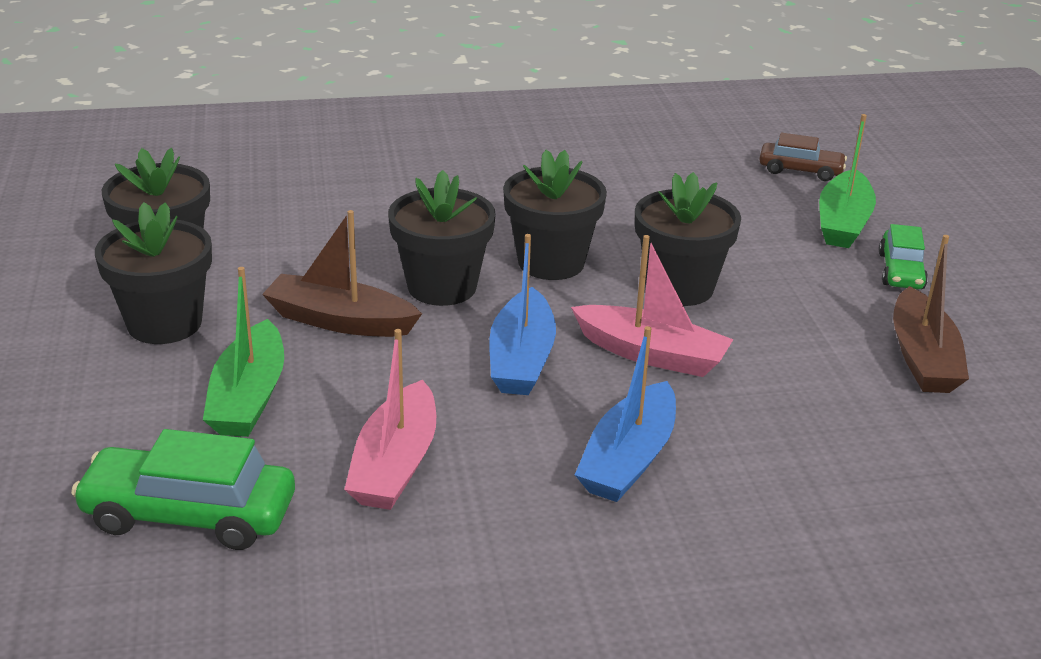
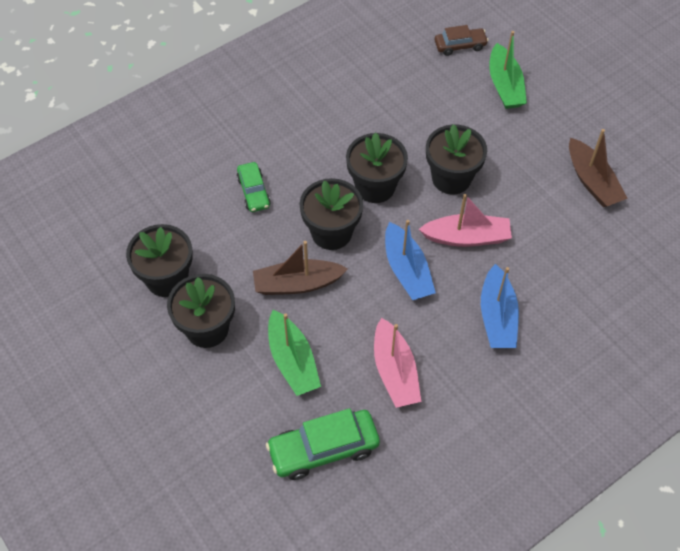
camera: 25 degrees left, 25 degrees up
green car [879,224,928,289] -> green car moved to [237,162,271,212]

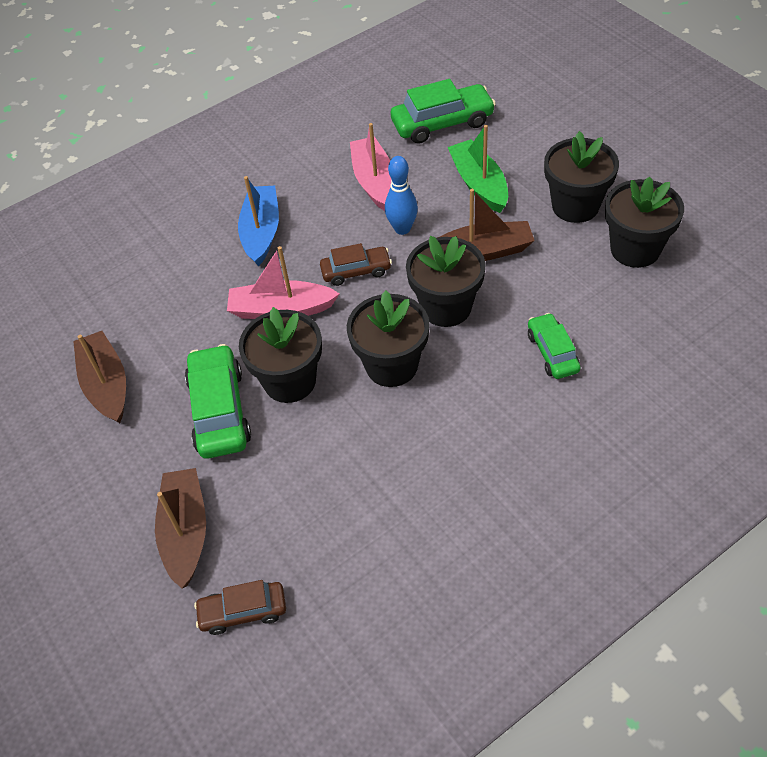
camera: 175 degrees left, 5 degrees down
blue boat [385,220,436,300] -> brown car [320,243,392,286]
green boat [489,31,527,109] -> brown boat [155,468,206,588]
none -> green car [185,344,251,459]
none -> blue bowling pin [385,156,418,235]

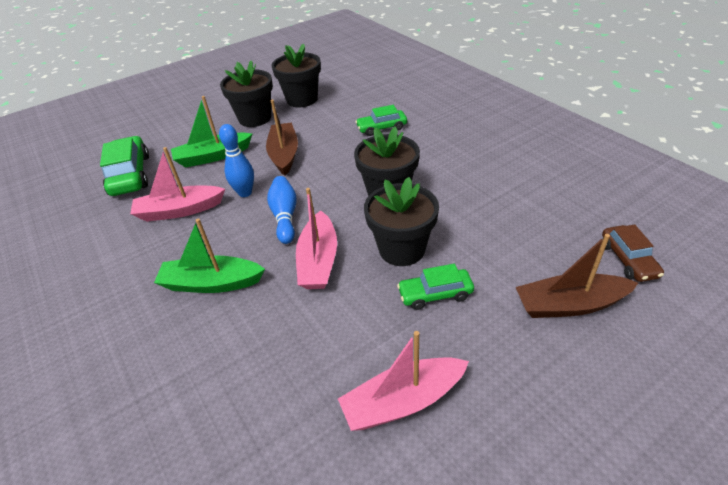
camera: 90 degrees left, 10 degrees down
brown boat [73,331,126,423] -> pink boat [338,331,469,431]
green car [185,344,251,459] -> green car [397,264,474,310], size x0.61
blue boat [238,176,279,266] -> green boat [154,218,265,293]
brown car [320,243,392,286] -> blue bowling pin [267,176,297,244]
black flower pot [406,236,486,327] -> none

